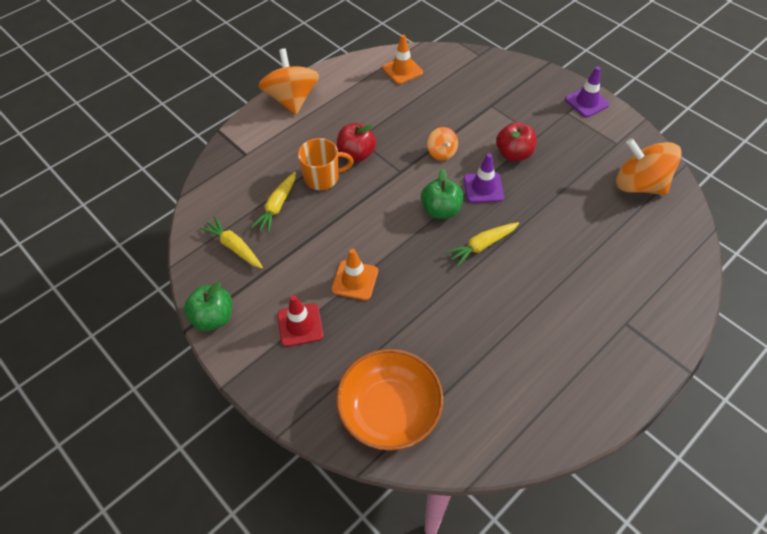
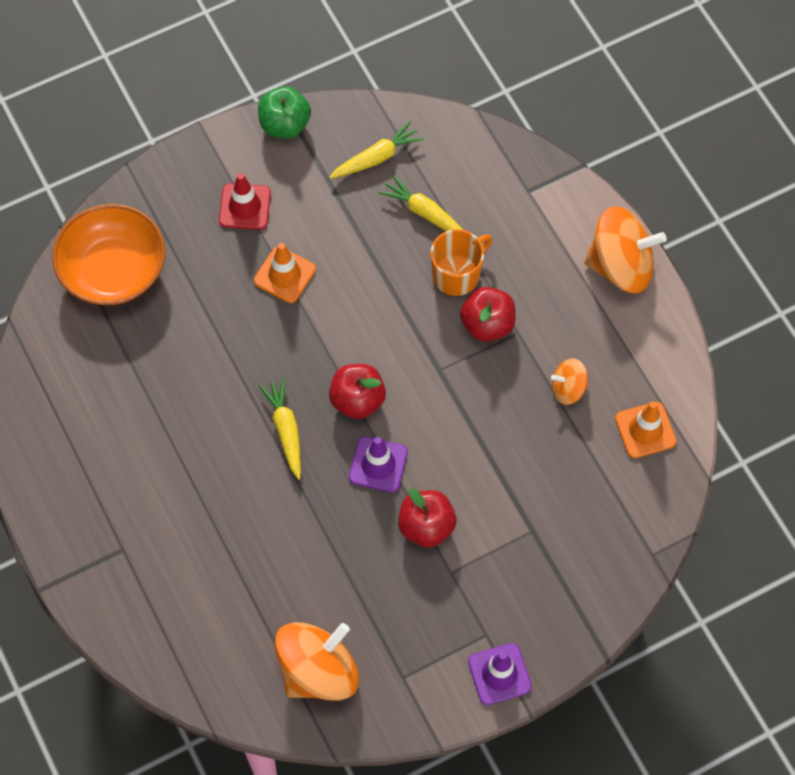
camera: 105 degrees right, 10 degrees up
orange mug [298,138,354,190] -> orange mug turned 135 degrees counterclockwise [430,229,492,296]
green apple [421,168,463,219] -> red apple [329,364,386,419]
orange spinning top [427,127,458,161] -> orange spinning top moved to [551,358,588,405]

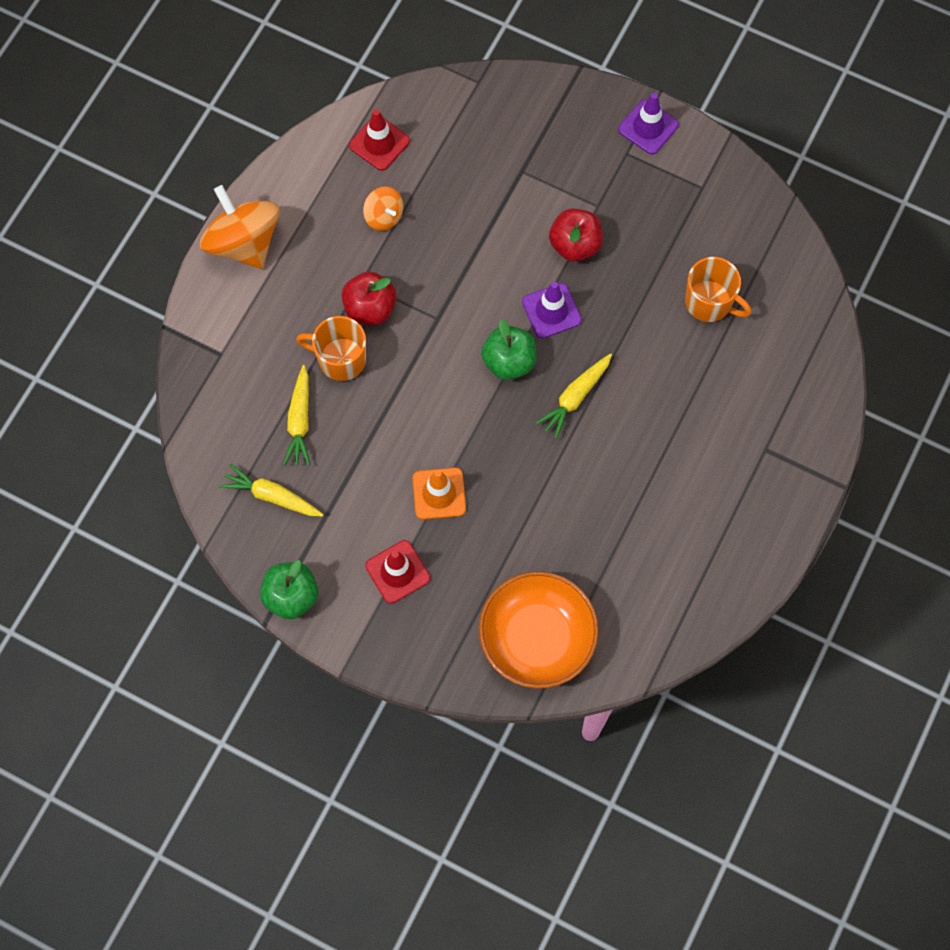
camera: 125 degrees left, 5 degrees up
orange spinning top [274,622,359,701] -> none
red apple [329,364,386,419] -> green apple [481,319,536,380]
orange traffic cone [615,402,677,458] -> red traffic cone [349,109,410,171]
none -> orange mug [685,257,752,322]

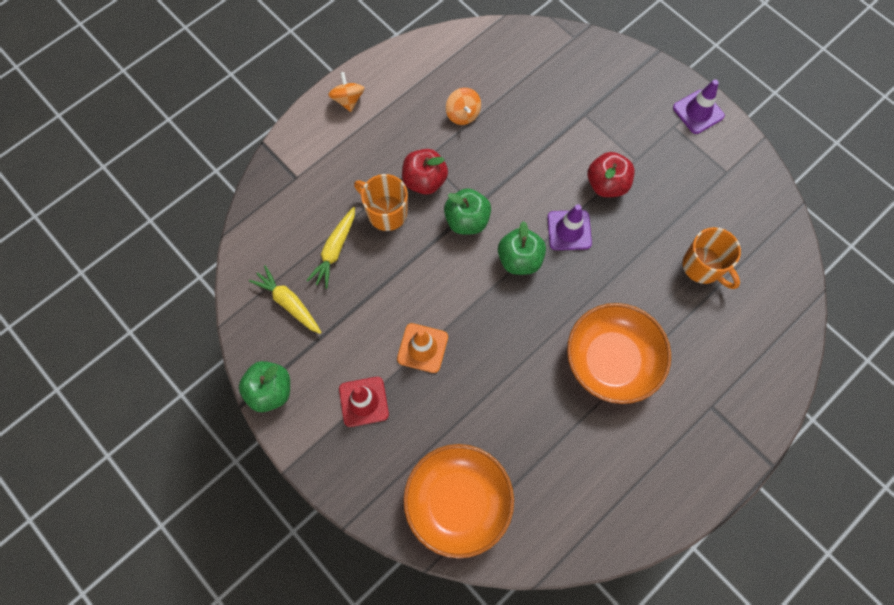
camera: 20 degrees right, 0 degrees up
orange spinning top [200,185,280,269] -> orange spinning top [328,72,365,112], size x0.51
red traffic cone [349,109,410,171] -> none
yellow carrot [536,353,612,439] -> none
none -> green apple [444,188,491,235]
none -> orange bowl [567,303,671,404]

